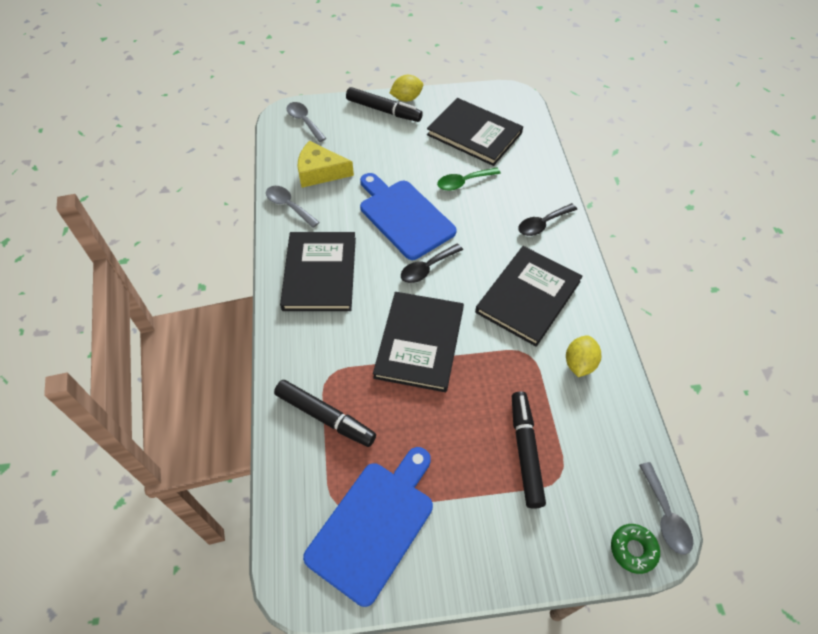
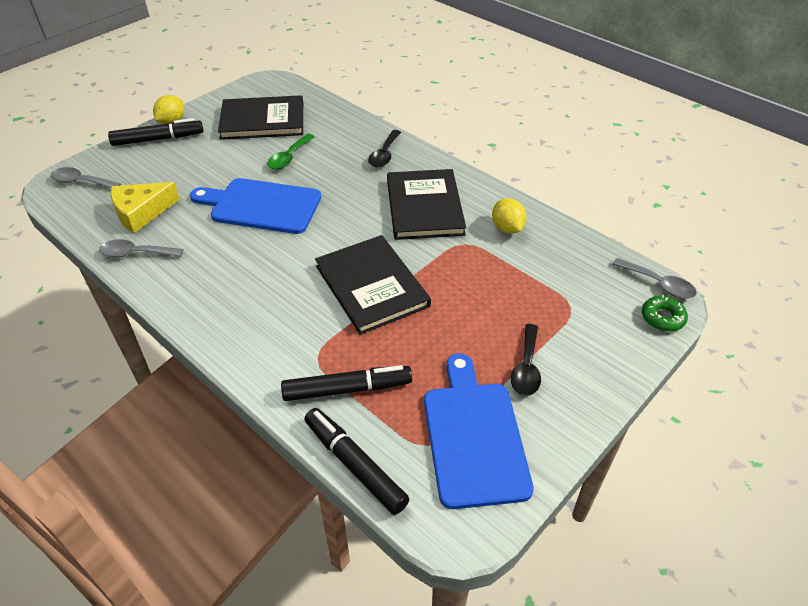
camera: 40 degrees left, 10 degrees down
black book [280,232,356,311] -> none
black spoon [401,243,463,283] -> black spoon moved to [511,324,541,396]
black marker [512,391,546,509] -> black marker moved to [304,408,409,515]

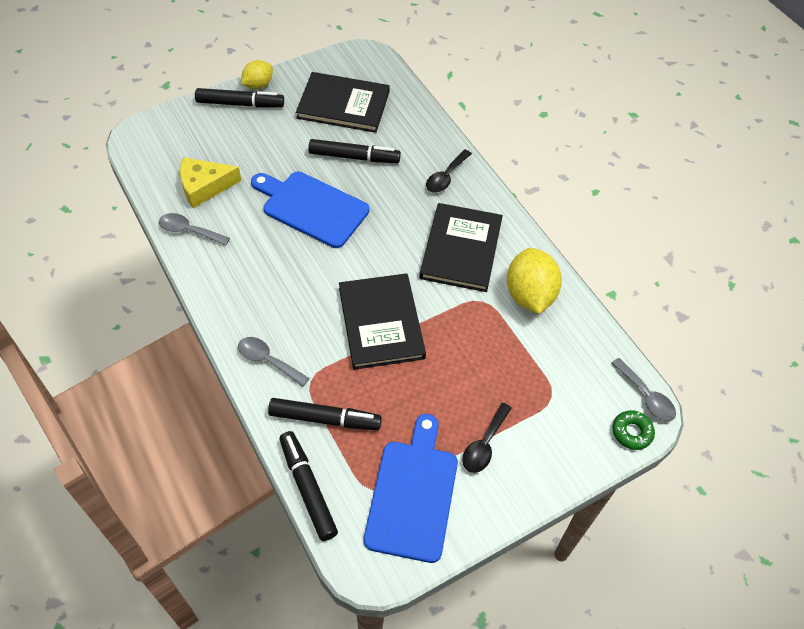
camera: 15 degrees right, 10 degrees up
grey spoon [51,167,121,188] -> grey spoon moved to [238,337,310,387]
green spoon [267,134,315,170] -> black marker [308,139,401,163]
yellow lemon [492,198,526,234] -> yellow lemon [507,248,562,314], size x1.67

